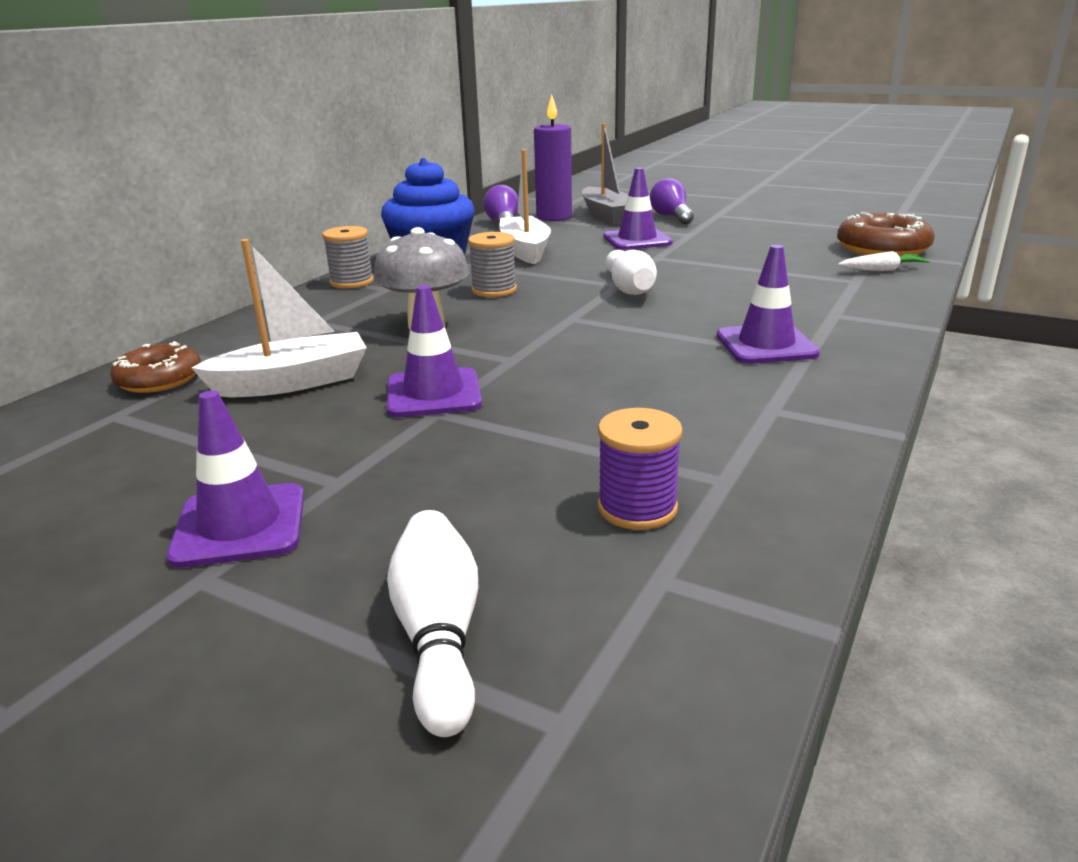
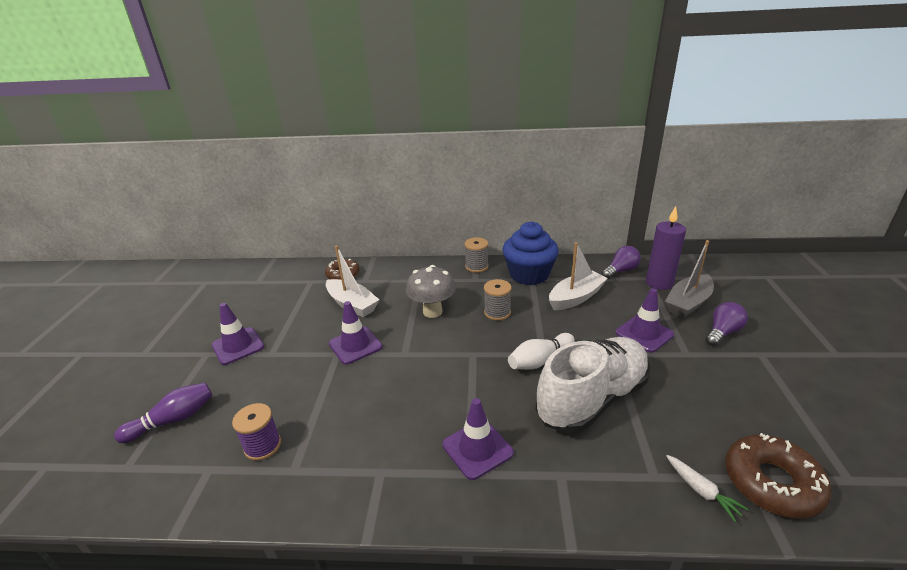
camera: 65 degrees right, 5 degrees up
white bowling pin [387,510,479,737] -> purple bowling pin [114,383,212,443]
none -> white shoe [536,337,650,433]

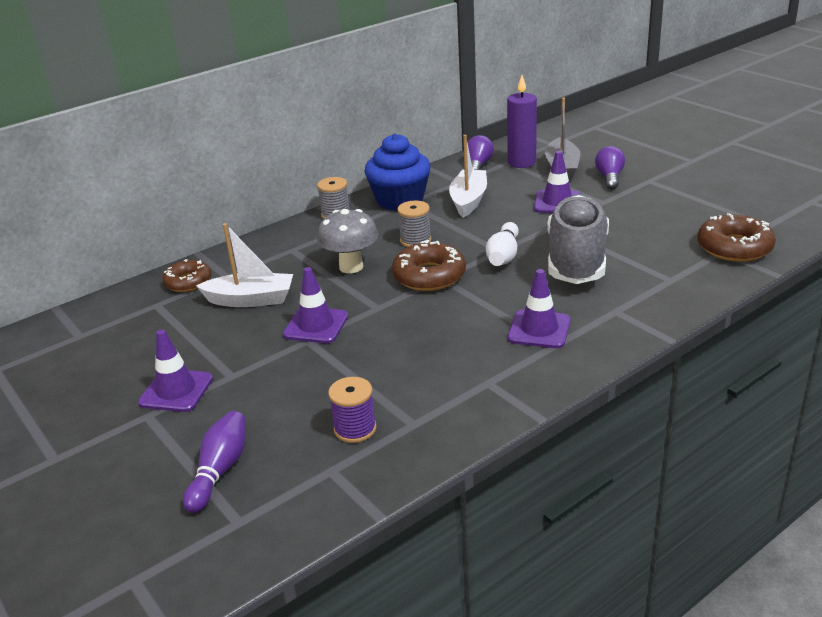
camera: 40 degrees left, 0 degrees up
white shoe [536,337,650,433] -> grey shoe [547,194,609,284]
white carrot [666,455,749,522] -> none
none -> brown donut [392,240,466,291]

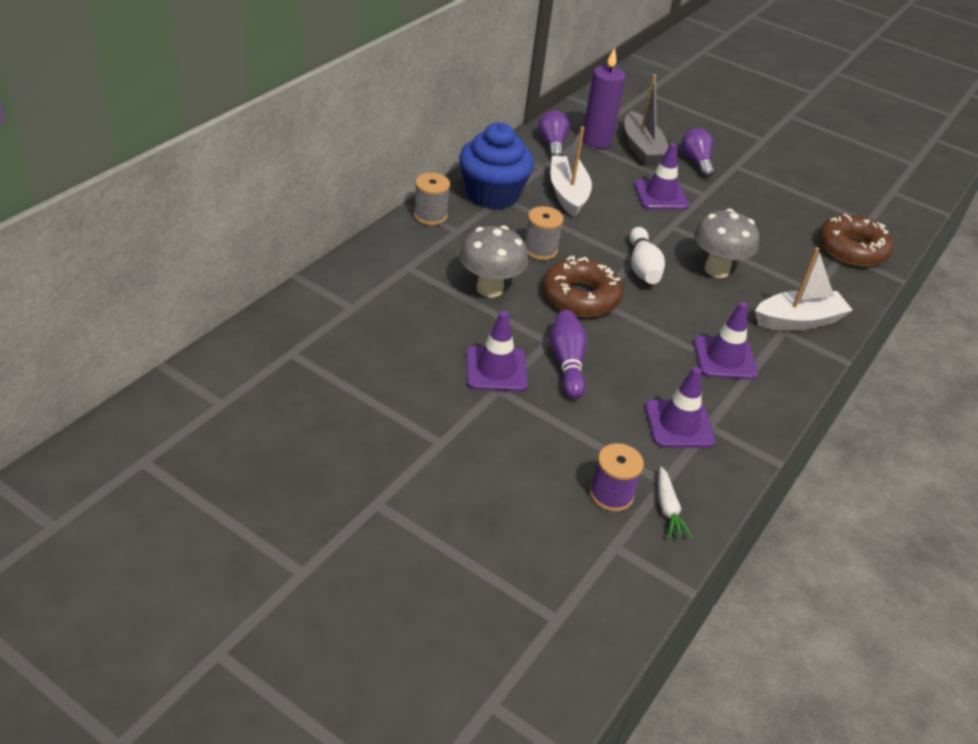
camera: 25 degrees left, 10 degrees up
purple traffic cone [138,330,213,412] -> purple traffic cone moved to [645,367,715,448]
brown donut [162,259,212,292] -> none
purple bowling pin [183,411,246,513] -> purple bowling pin moved to [550,310,587,399]
white boat [196,223,293,307] -> white boat moved to [755,247,853,331]
grey shoe [547,194,609,284] -> grey mushroom [694,209,759,278]
none -> white carrot [658,467,693,539]

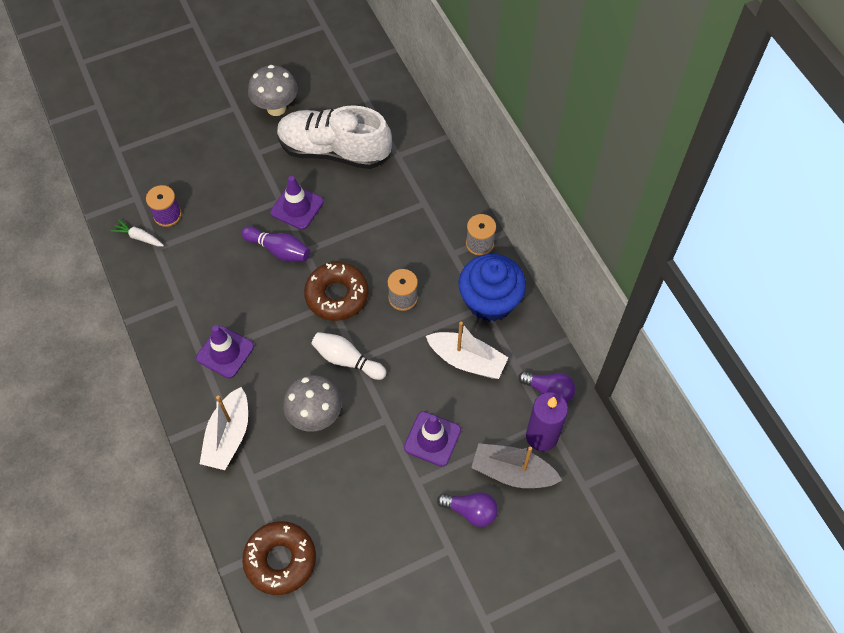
camera: 125 degrees right, 20 degrees up
grey mushroom [460,225,528,297] -> grey mushroom moved to [248,65,298,116]
purple traffic cone [645,367,715,448] -> none
none -> white shoe [277,105,392,169]

